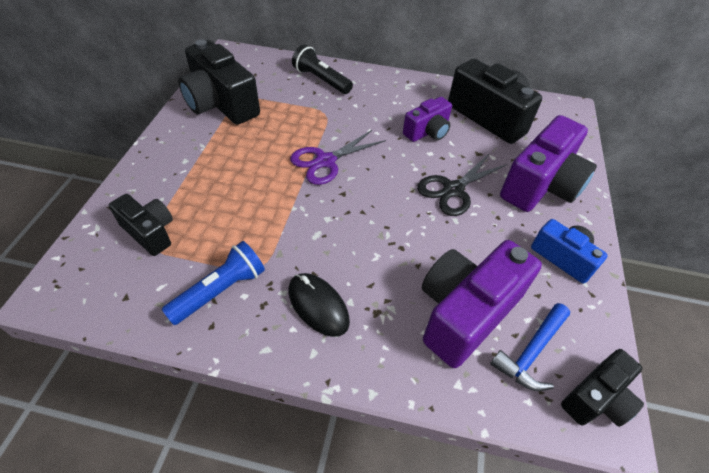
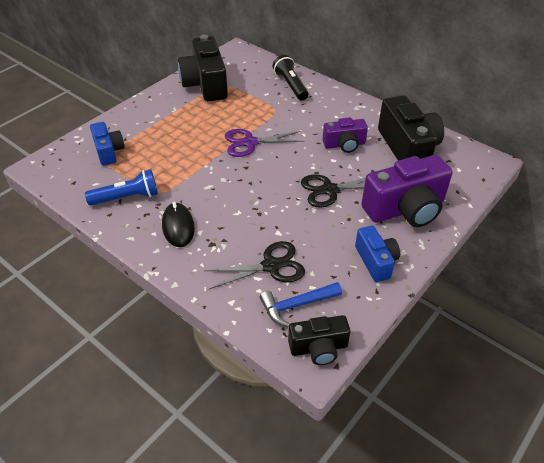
camera: 30 degrees right, 5 degrees down
black camera [109,194,173,256] -> blue camera [90,122,125,166]
purple camera [422,240,542,368] -> black scissors [204,241,305,289]

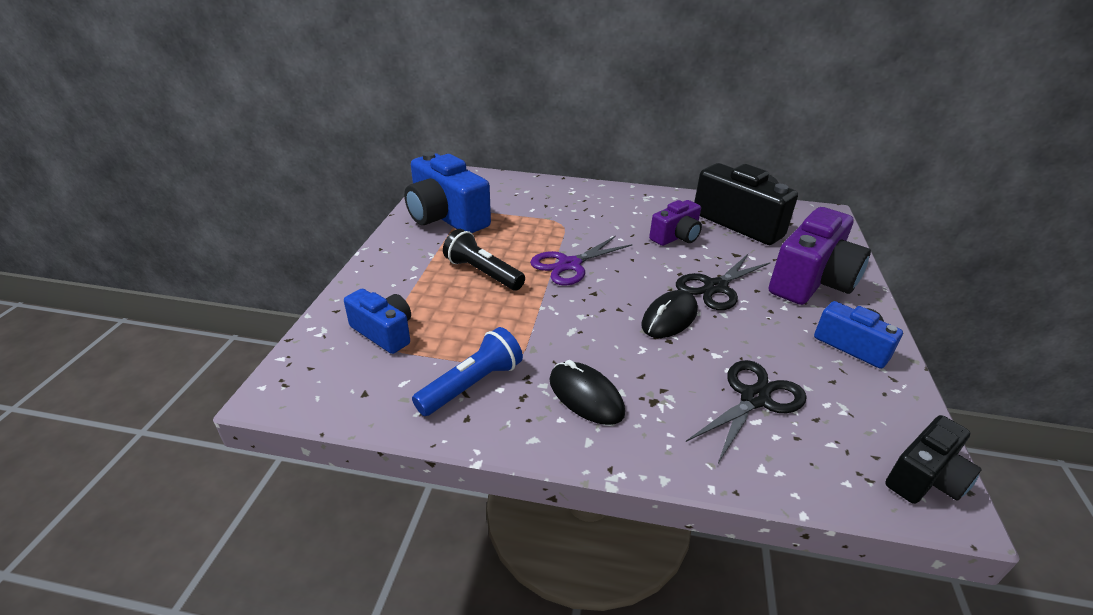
camera: 30 degrees left, 10 degrees down
black camera [178,35,228,102] -> blue camera [404,152,491,233]
blue hammer [260,282,342,327] -> none
black flashlight [273,55,308,100] -> black flashlight moved to [443,229,525,290]
none -> black mouse [641,290,698,338]

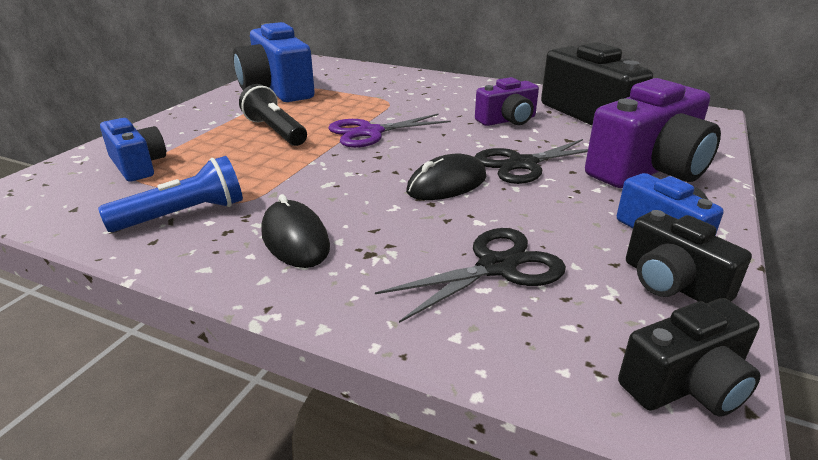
camera: 15 degrees right, 5 degrees down
none -> black camera [626,210,752,303]

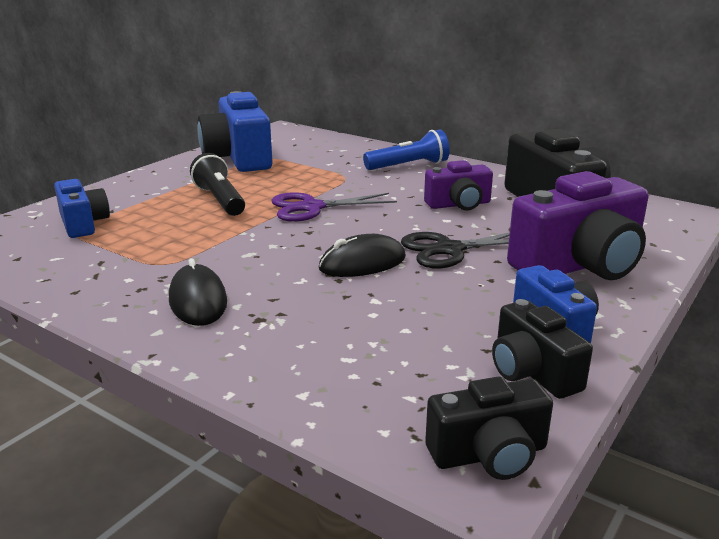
camera: 10 degrees right, 5 degrees down
blue flashlight [98,156,243,232] -> blue flashlight moved to [363,129,450,170]
black scissors [375,228,566,323] -> none

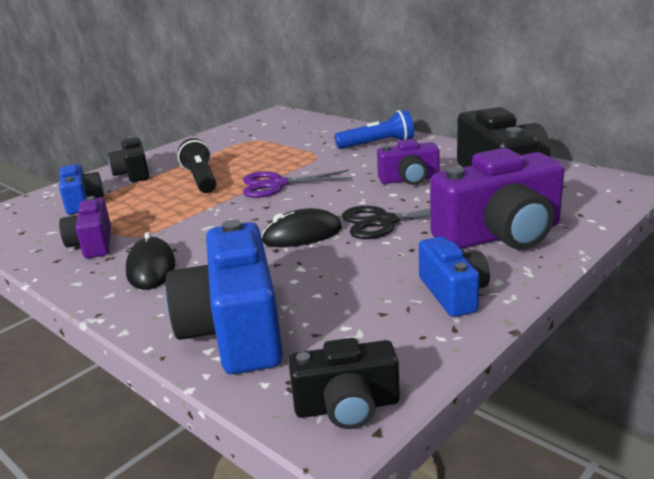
camera: 10 degrees right, 0 degrees up
blue camera [198,91,273,172] -> blue camera moved to [166,219,283,374]
black camera [492,299,593,399] -> black camera moved to [108,136,149,182]
none -> purple camera [59,196,111,258]

